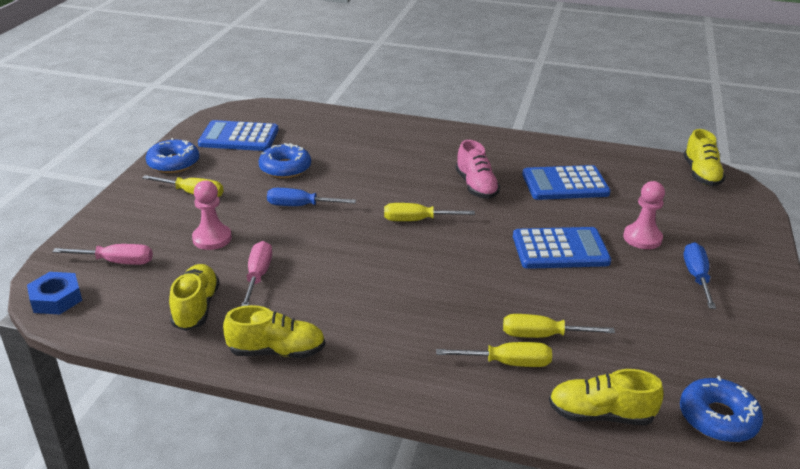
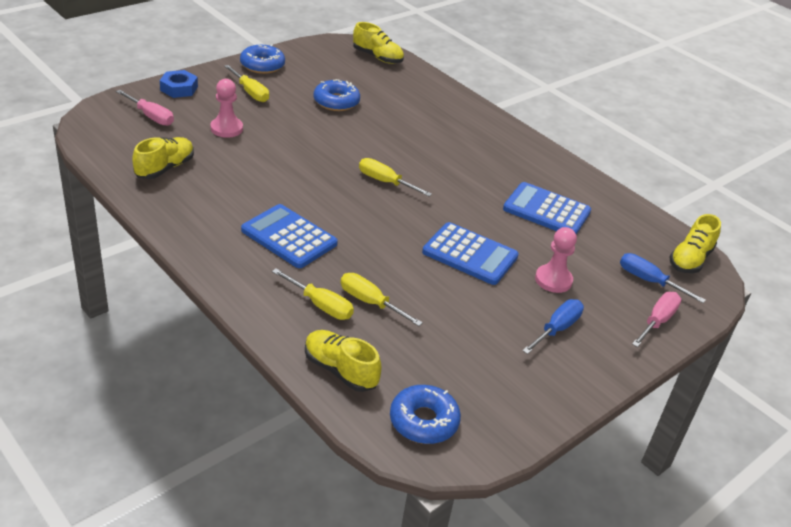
camera: 30 degrees right, 5 degrees up
blue nut [27,272,82,314] -> blue nut moved to [160,70,198,98]
blue calculator [198,120,279,151] -> blue calculator moved to [241,204,338,268]
yellow shoe [223,305,325,358] -> yellow shoe moved to [353,22,404,64]
pink screwdriver [241,241,272,306] -> pink screwdriver moved to [632,292,681,347]
blue screwdriver [267,188,356,206] -> blue screwdriver moved to [620,253,706,303]
pink shoe [455,140,500,199] -> none

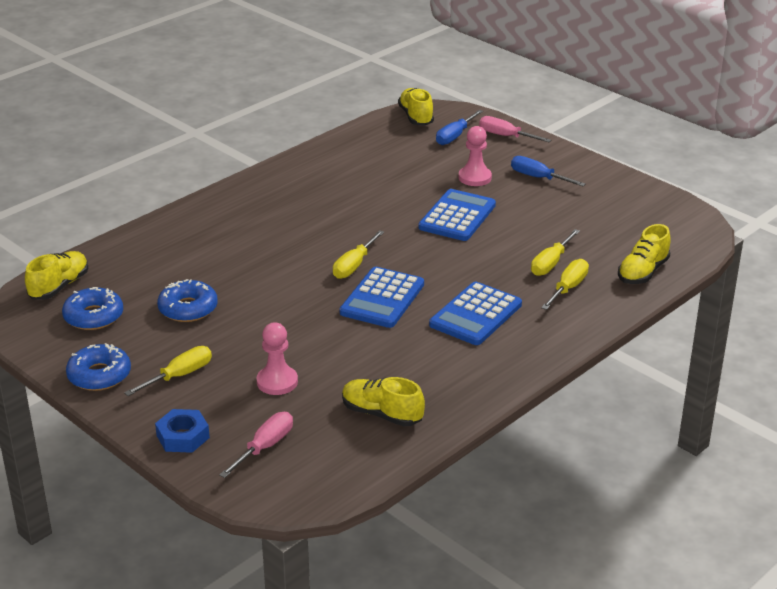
camera: 90 degrees left, 5 degrees down
blue donut [390,385,461,444] -> blue donut moved to [62,287,123,330]
blue calculator [503,182,591,235] -> blue calculator moved to [340,267,424,328]
yellow shoe [669,214,721,273] -> yellow shoe turned 135 degrees counterclockwise [398,88,434,126]

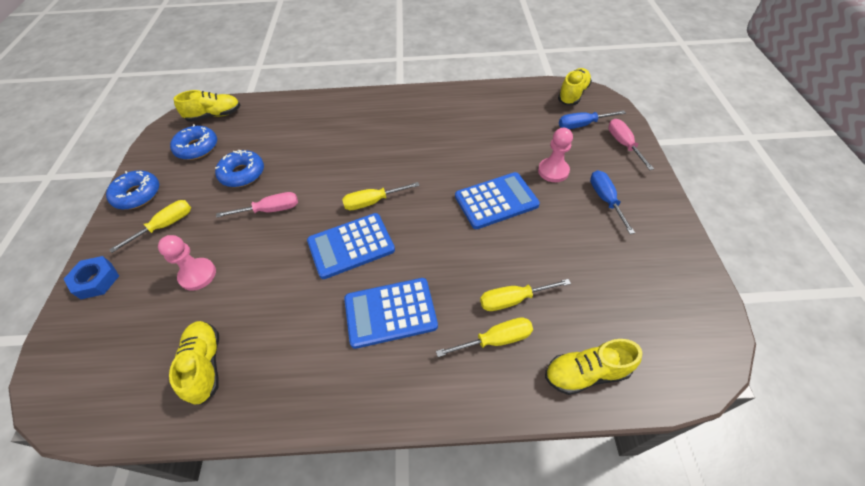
camera: 45 degrees right, 20 degrees up
yellow screwdriver [124,346,212,396] -> yellow screwdriver turned 45 degrees counterclockwise [109,200,191,253]
pink screwdriver [219,412,293,478] -> pink screwdriver moved to [216,192,298,218]

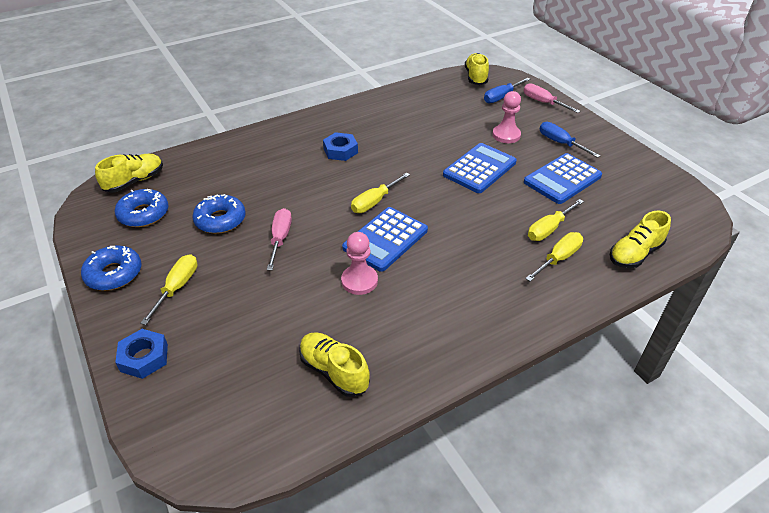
camera: 30 degrees left, 10 degrees down
pink pawn [158,235,216,291] -> pink pawn moved to [341,232,378,295]
pink screwdriver [216,192,298,218] -> pink screwdriver turned 45 degrees counterclockwise [267,208,292,271]
blue calculator [344,278,438,349] -> blue calculator moved to [524,153,602,204]
none -> blue nut [323,132,358,161]

